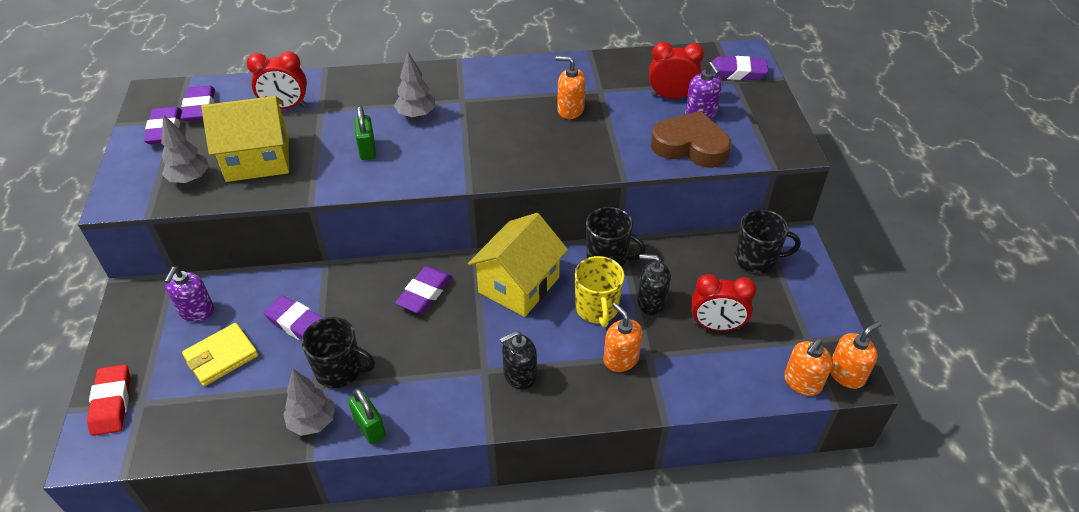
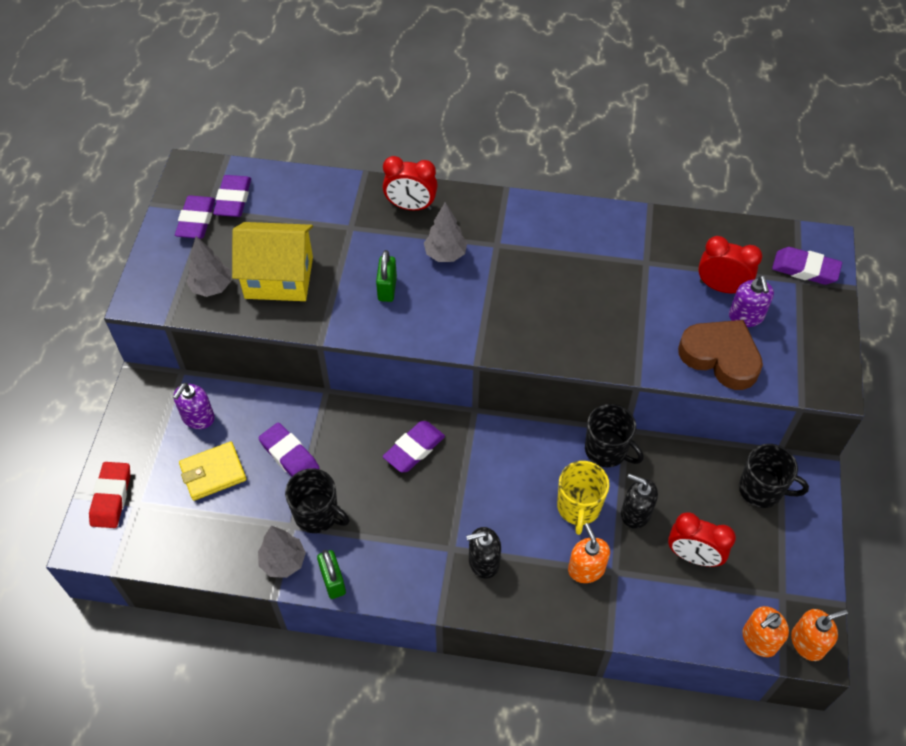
camera: 15 degrees right, 10 degrees up
red clock [247,51,307,109] -> red clock moved to [383,156,438,210]
yellow house [468,213,568,317] -> none
orange soap dispenser [556,56,586,119] -> none

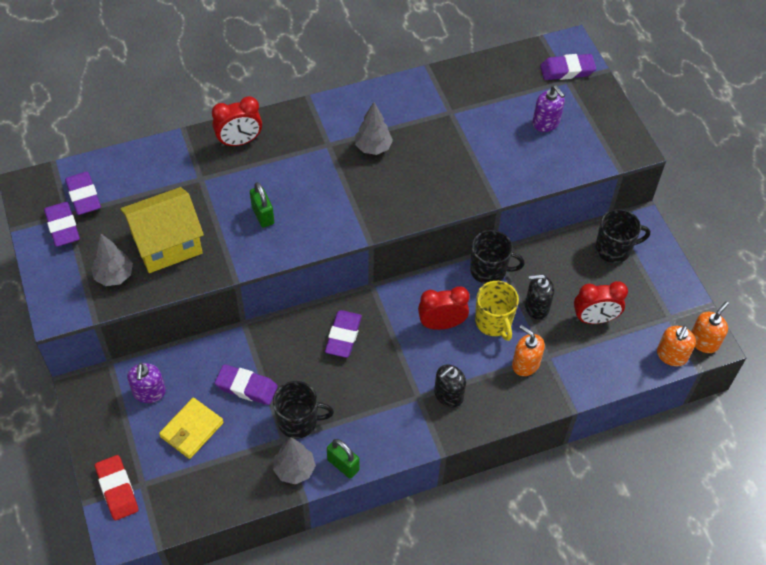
camera: 30 degrees left, 0 degrees up
grey tree [424,202,467,262] -> grey tree moved to [355,102,393,155]
brown heart [678,320,763,390] -> none
red clock [698,236,762,293] -> red clock moved to [418,286,470,330]

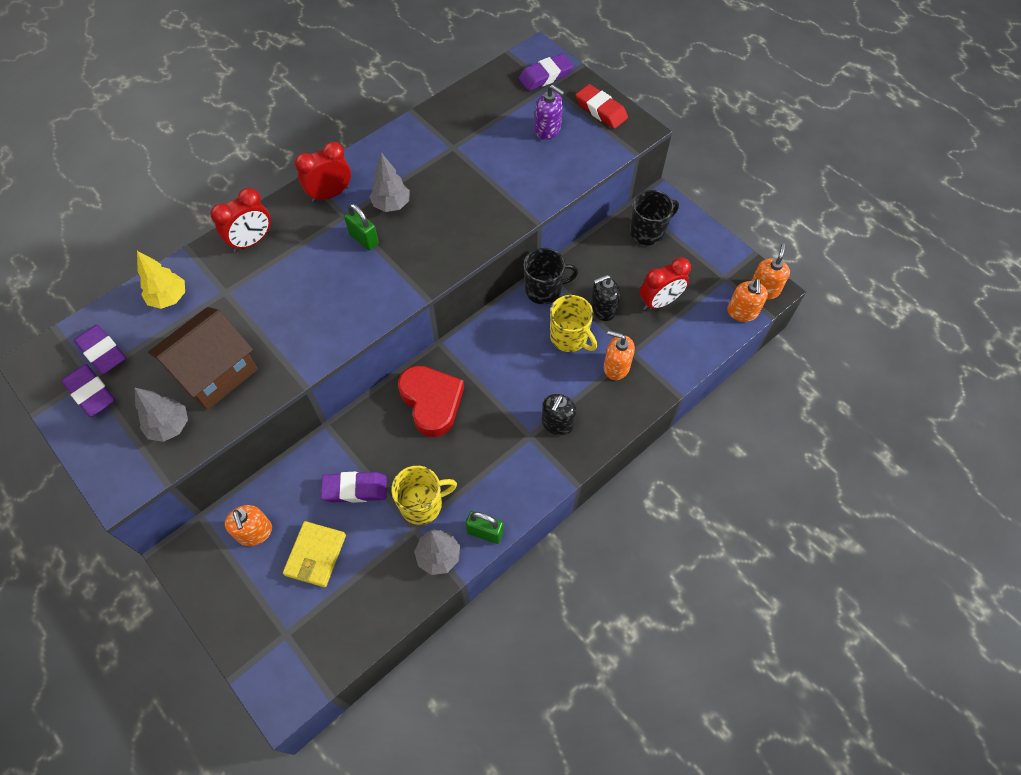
camera: 20 degrees left, 5 degrees up
red eraser [95,455,138,520] -> red eraser moved to [575,84,628,129]
yellow house [120,187,204,273] -> brown house [148,307,258,410]
purple soap dispenser [127,363,166,403] -> orange soap dispenser [225,505,272,546]
green padlock [250,182,274,228] -> green padlock moved to [344,204,379,250]
black mug [273,381,334,439] -> yellow mug [391,466,457,525]
purple eraser [325,310,362,358] -> red heart [398,366,464,437]
red clock [418,286,470,330] -> red clock moved to [295,142,351,202]
none -> yellow tree [137,251,185,309]

